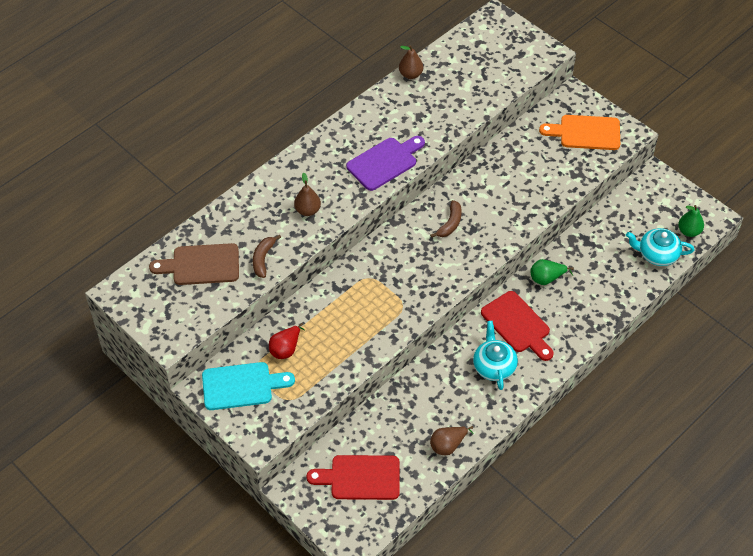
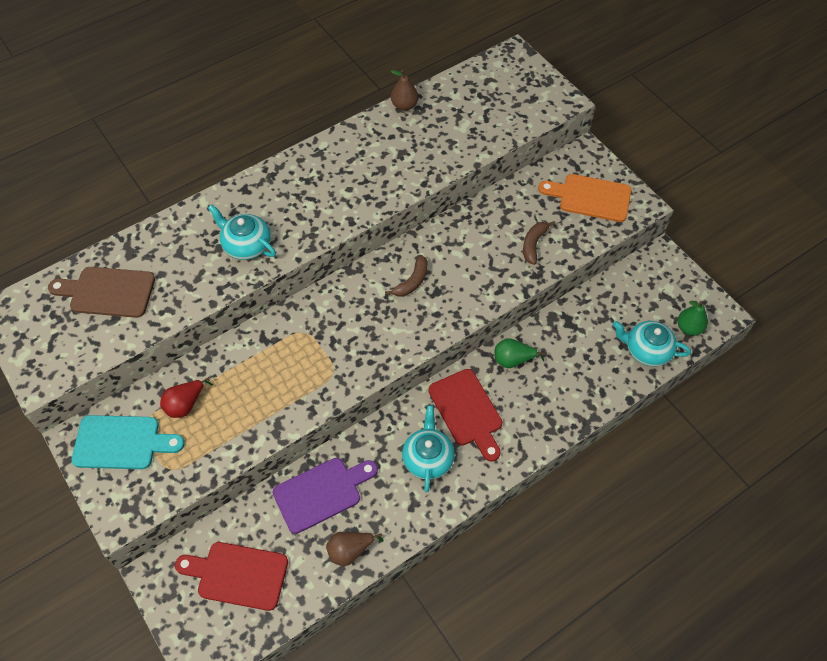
camera: 10 degrees right, 5 degrees up
brown banana [253,235,281,278] -> brown banana moved to [523,221,555,265]
brown pear [294,173,321,216] -> turquoise teapot [208,204,276,260]
purple cutting board [346,136,425,191] -> purple cutting board moved to [273,458,378,534]

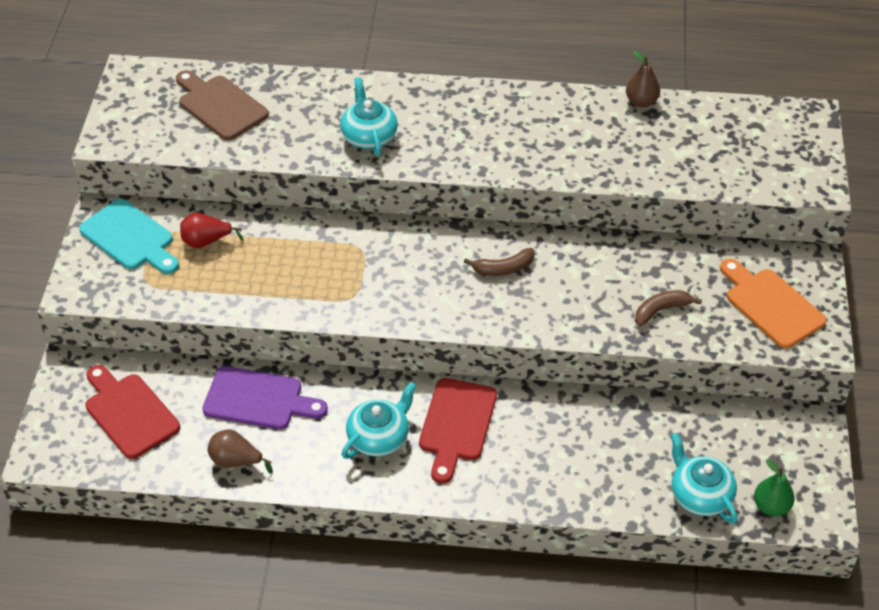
camera: 40 degrees right, 10 degrees down
green pear [495,338,545,368] -> none

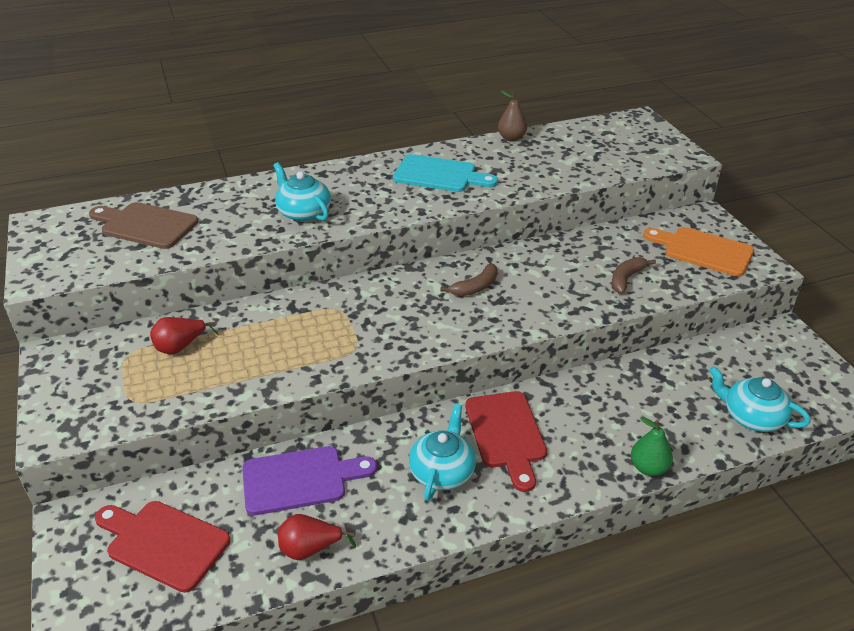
camera: 25 degrees left, 10 degrees down
turquoise cutting board [79,199,179,274] -> turquoise cutting board moved to [393,154,498,192]
brown pear [208,429,273,474] -> red pear [278,514,356,560]
green pear [754,459,795,516] -> green pear moved to [631,417,673,476]

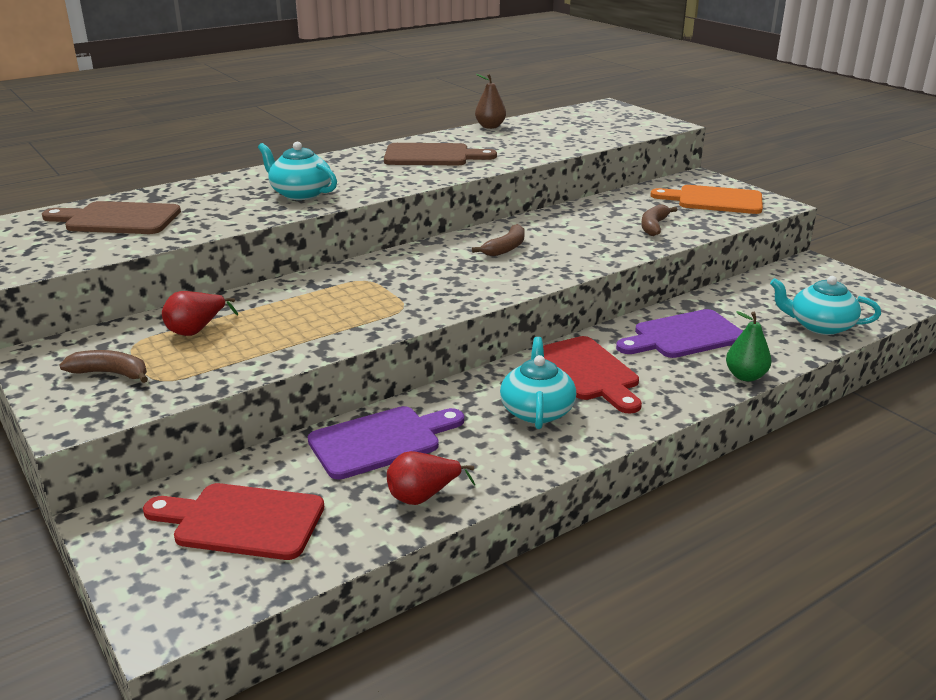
camera: 15 degrees left, 10 degrees down
turquoise cutting board [393,154,498,192] -> brown cutting board [384,143,497,165]
none -> brown banana [59,350,148,383]
none -> purple cutting board [616,309,743,358]

